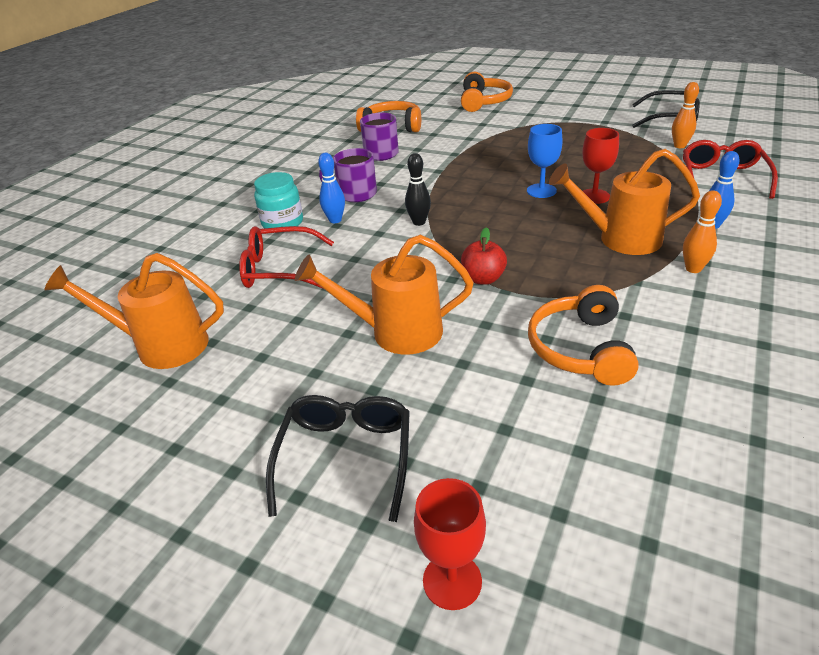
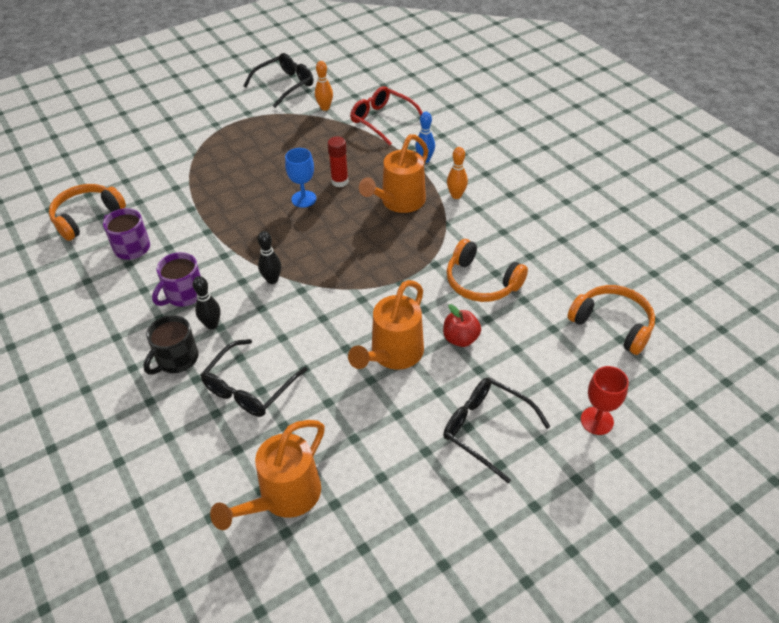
camera: 60 degrees left, 10 degrees up
red glasses [239,226,334,289] -> black glasses [201,339,308,417]
turquoise jar [254,172,303,228] -> black mug [143,315,198,375]
blue bowling pin [318,153,345,223] -> black bowling pin [193,276,221,329]
orange headphones [461,72,513,112] -> orange headphones moved to [568,285,655,355]
red apple [461,227,507,285] -> red apple moved to [443,304,481,347]
red goblet [582,128,619,204] -> red glue stick [328,136,349,187]

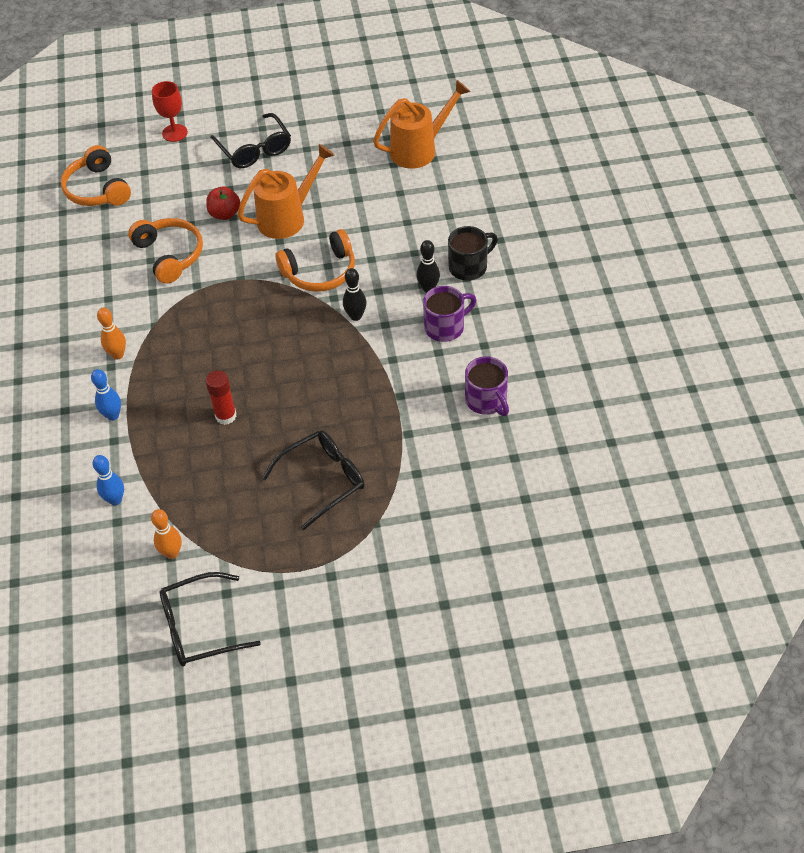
camera: 155 degrees left, 5 degrees up
orange headphones [49,184,126,241] -> orange headphones moved to [275,229,355,292]
black glasses [201,339,308,417] -> black glasses moved to [262,430,365,530]
blue goblet [285,148,316,208] -> none
red glasses [350,86,422,146] -> blue bowling pin [93,455,124,505]
orange watering can [359,134,429,213] -> none

